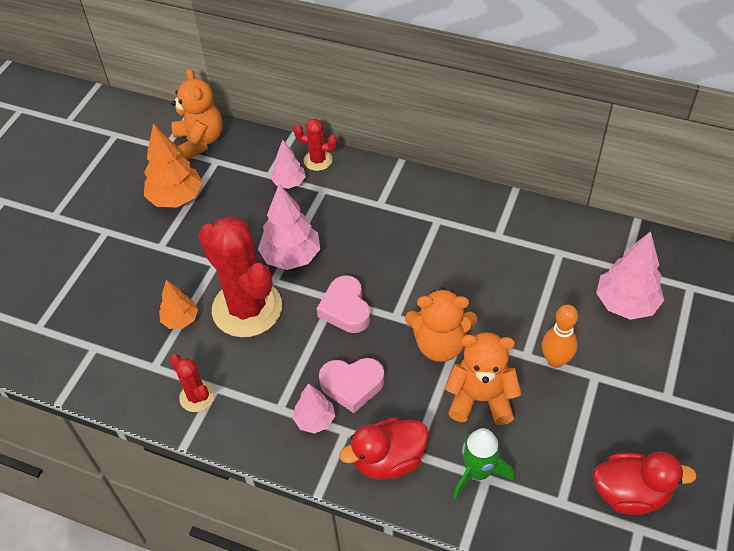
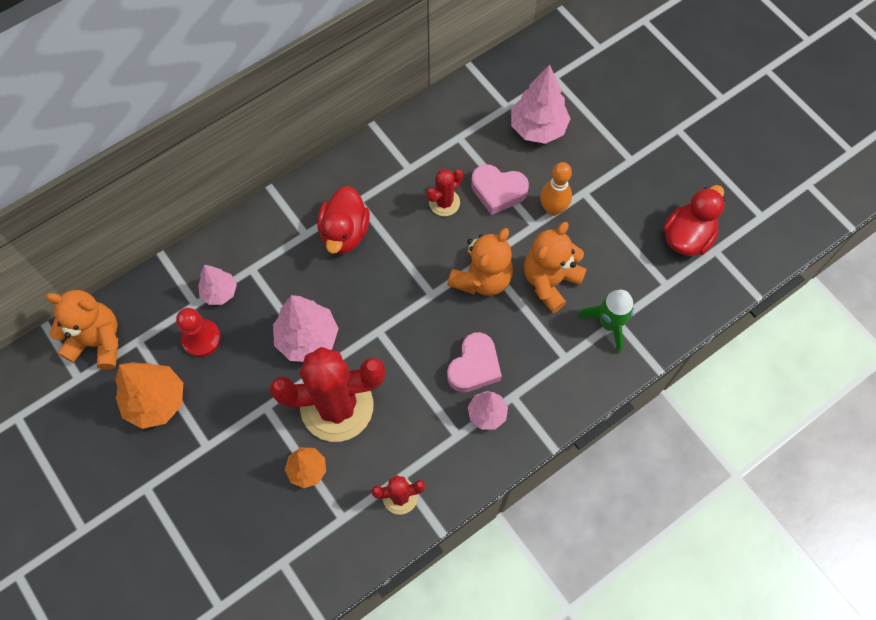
camera: 60 degrees left, 15 degrees up
red cactus [293,119,337,171] -> red cactus moved to [426,169,463,216]
pink heart [317,275,371,333] -> pink heart moved to [471,164,529,215]
red duck [339,417,429,480] -> red duck moved to [317,186,370,254]
none -> red pawn [176,308,221,357]

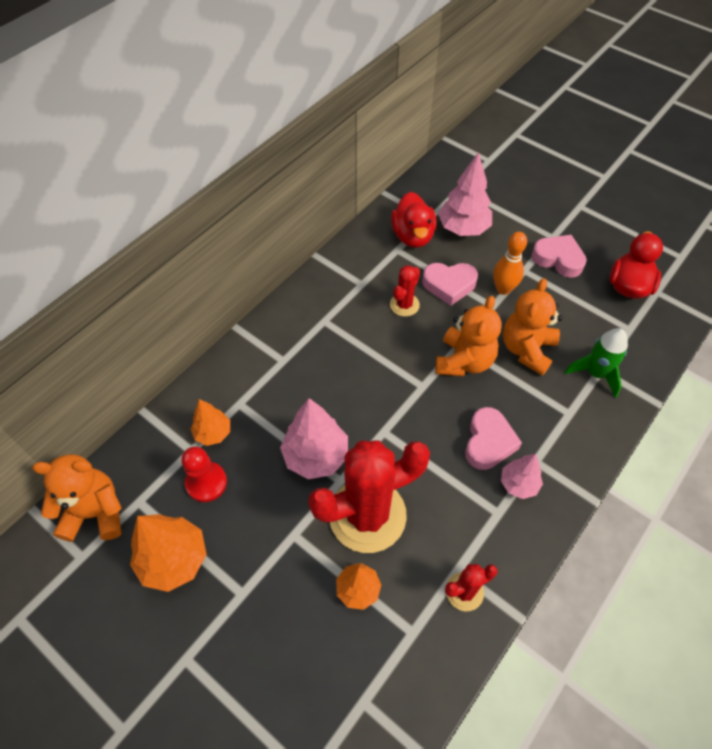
camera: 15 degrees left, 10 degrees down
pink tree [198,265,237,305] -> orange tree [191,399,230,446]
red duck [317,186,370,254] -> red duck moved to [391,192,437,248]
none -> pink heart [531,235,587,278]

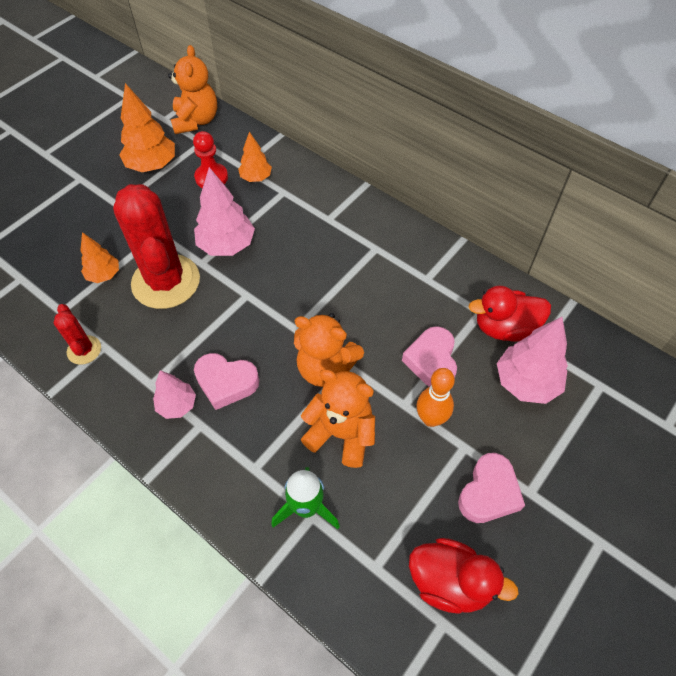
camera: 90 degrees right, 0 degrees up
red cactus [390,265,420,317] -> none

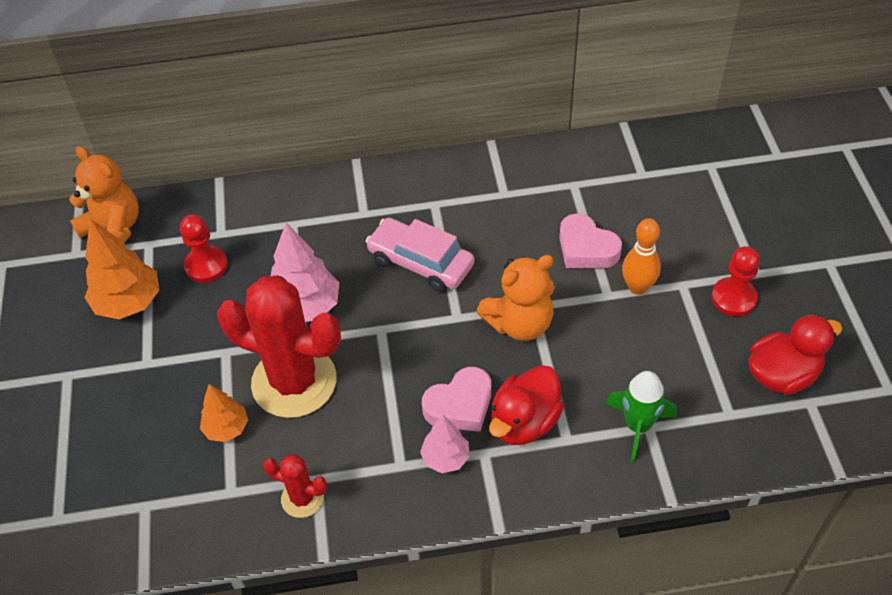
camera: 45 degrees left, 5 degrees down
orange tree [238,132,272,182] -> none
orange teddy bear [300,369,375,468] -> none
pink heart [458,453,525,523] -> red pawn [712,246,760,316]
red duck [469,286,551,342] -> red duck moved to [489,365,564,445]
pink tree [497,317,568,404] -> none
none -> pink car [366,218,475,292]

